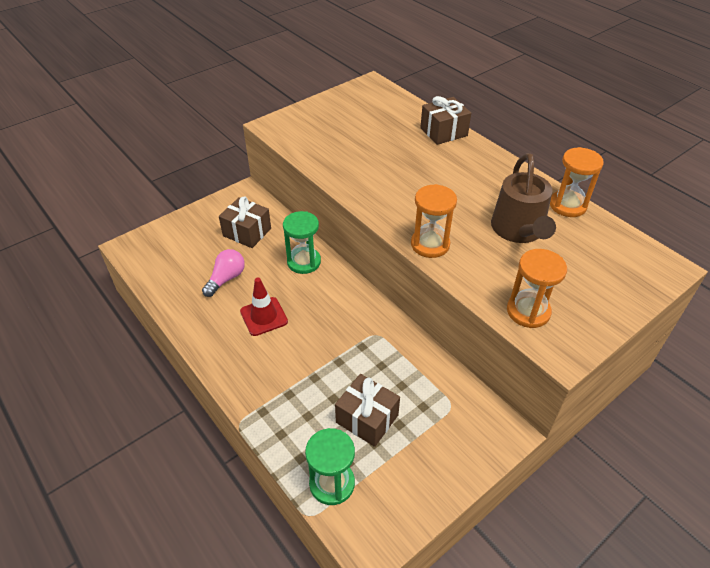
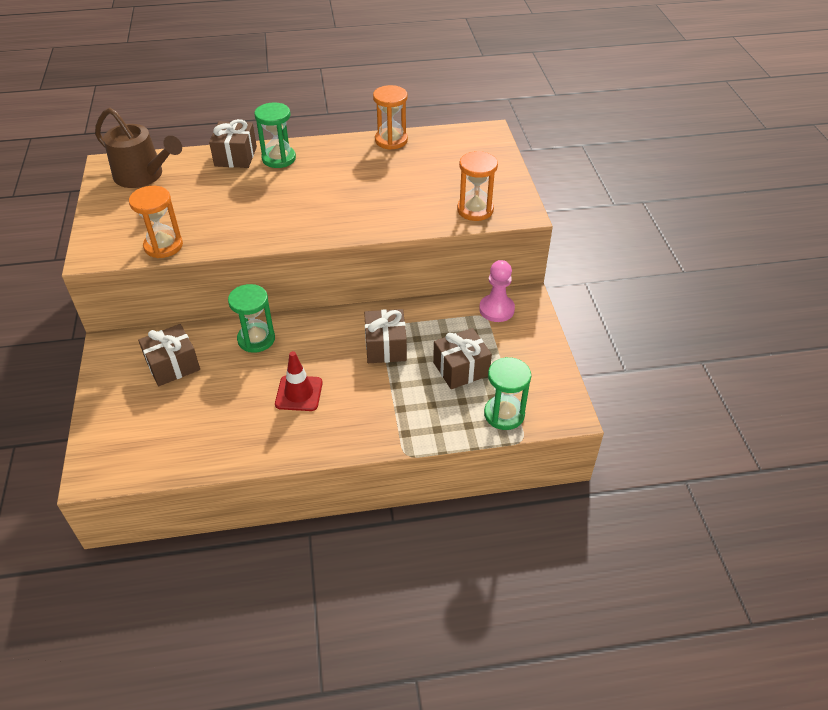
camera: 60 degrees left, 0 degrees up
pink light bulb [202,249,245,297] -> none
orange hourglass [411,184,457,258] -> orange hourglass moved to [129,186,183,258]
brown watering can [491,153,556,243] -> brown watering can moved to [95,108,182,188]
none -> green hourglass [255,102,296,168]
none -> brown gift [364,309,407,363]
none -> pink pawn [479,260,515,322]

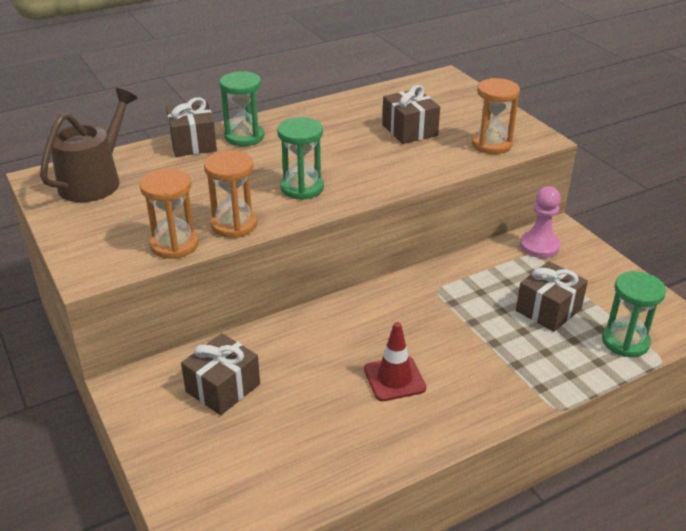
camera: 20 degrees left, 10 degrees down
brown watering can [95,108,182,188] -> brown watering can turned 75 degrees counterclockwise [40,88,137,202]
green hourglass [228,284,275,353] -> green hourglass moved to [277,117,324,200]
brown gift [364,309,407,363] -> brown gift moved to [382,85,440,144]
orange hourglass [373,85,408,150] -> orange hourglass moved to [204,150,258,238]

